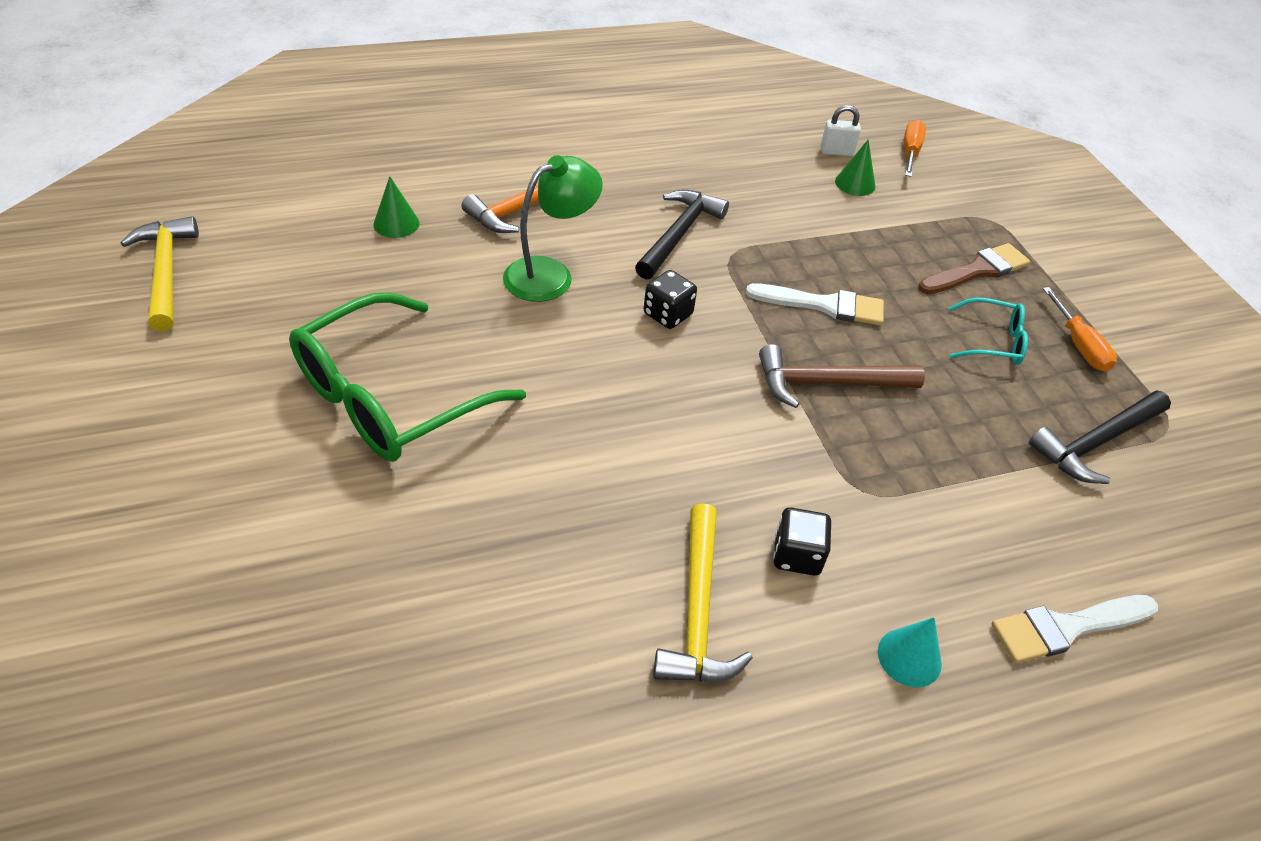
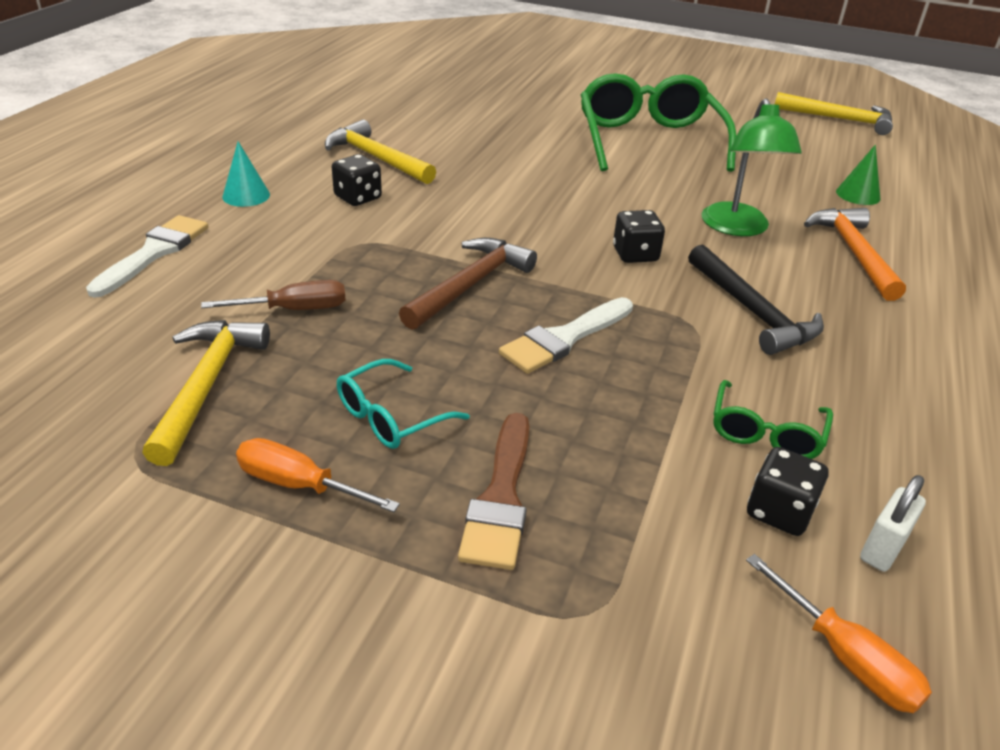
camera: 130 degrees right, 10 degrees down
green cone [835,139,876,196] -> black dice [747,447,828,536]
black hammer [1029,390,1171,484] -> yellow hammer [142,320,270,466]
none -> brown screwdriver [201,280,346,310]
none -> green glasses [714,380,833,459]

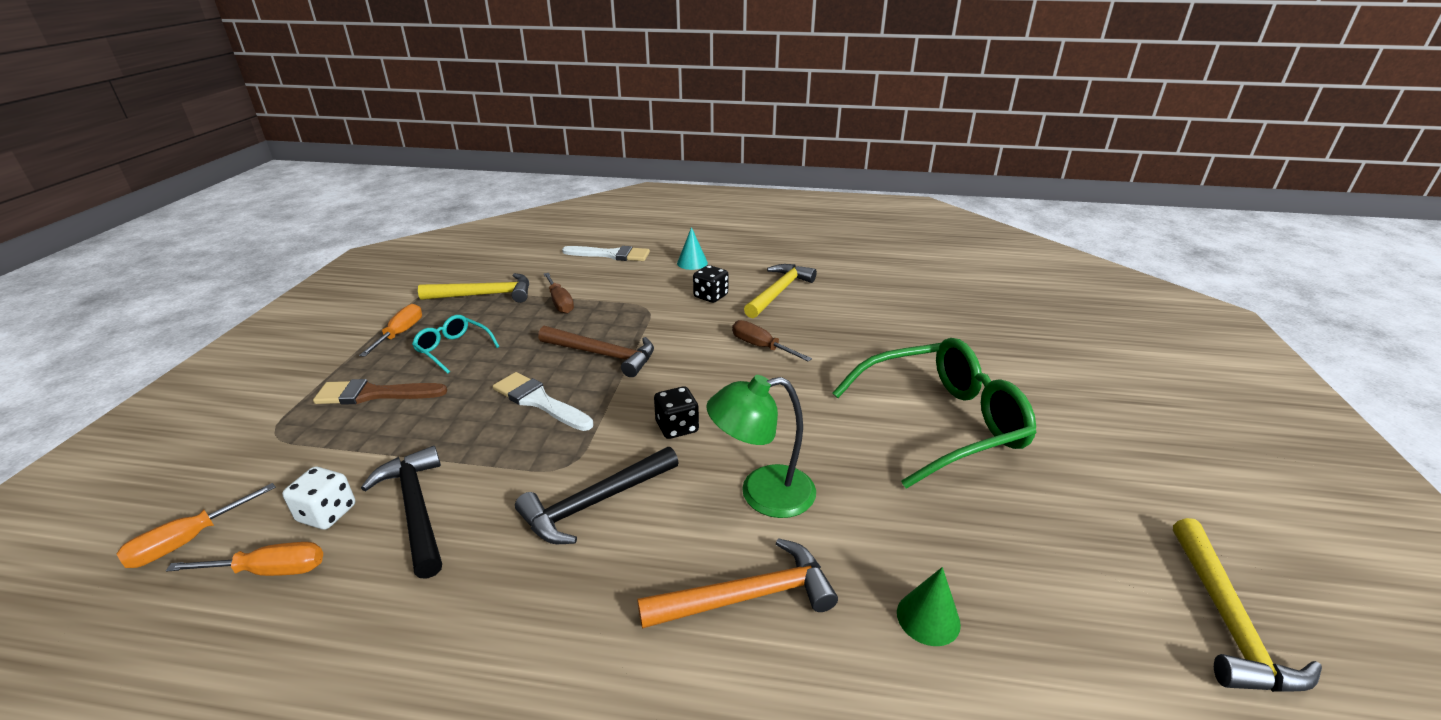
camera: 80 degrees right, 5 degrees down
green glasses [714,380,833,459] -> black hammer [361,446,442,579]
black dice [747,447,828,536] -> white dice [282,467,355,530]
white padlock [860,475,926,572] -> orange screwdriver [166,542,323,576]
none -> brown screwdriver [732,320,812,362]

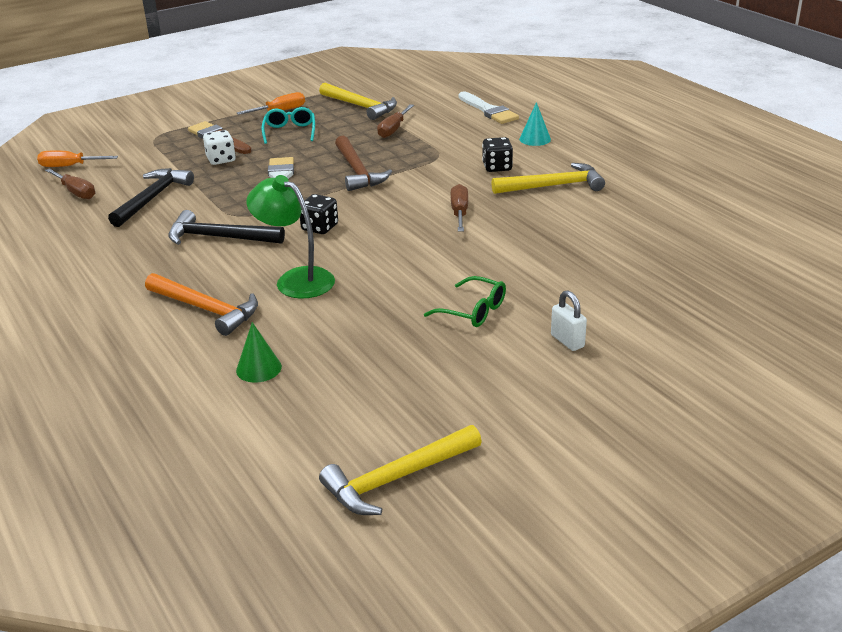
camera: 50 degrees right, 0 degrees up
orange screwdriver [166,542,323,576] -> brown screwdriver [45,168,95,199]
white dice [282,467,355,530] -> white dice moved to [203,130,236,165]
green glasses [832,338,1037,488] -> green glasses [424,276,506,327], size x0.48
none -> white padlock [551,290,587,351]

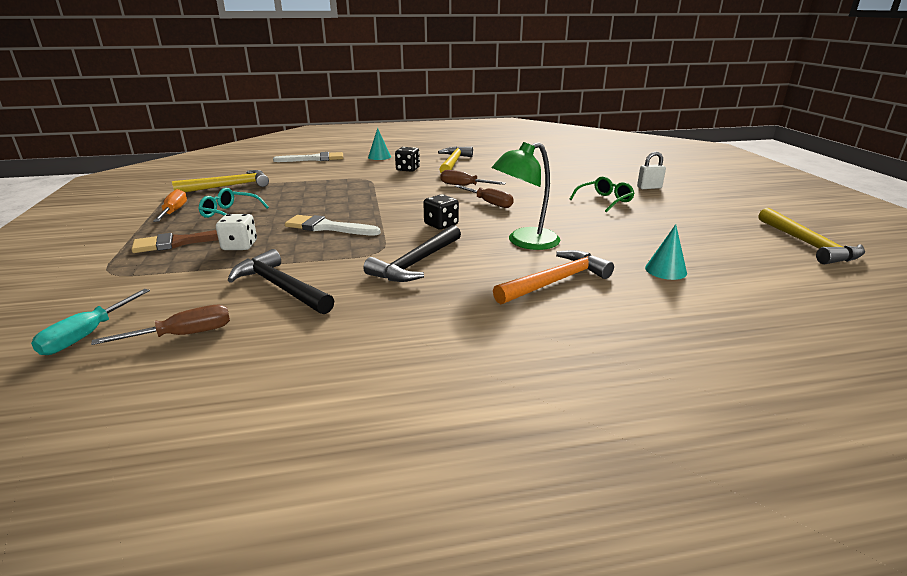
camera: 70 degrees left, 5 degrees down
orange screwdriver [37,151,118,167] -> turquoise screwdriver [31,289,150,355]
green cone [236,322,282,383] -> turquoise cone [645,224,687,280]
brown hammer [335,135,392,191] -> none
brown screwdriver [377,104,414,138] -> brown screwdriver moved to [455,185,514,208]

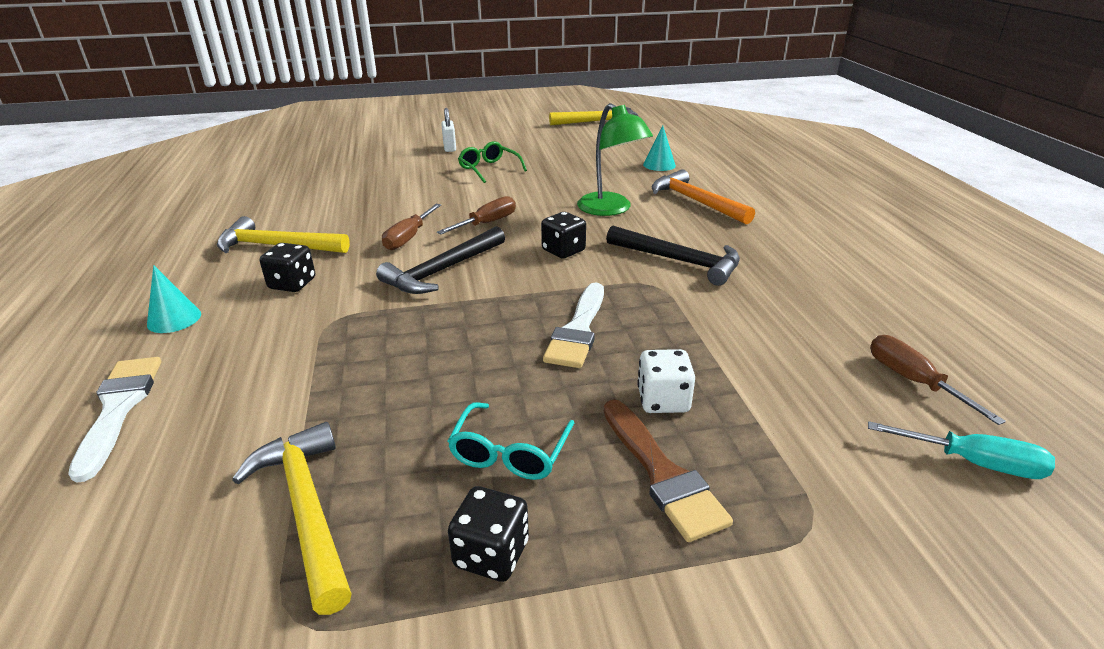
camera: 90 degrees left, 5 degrees up
orange screwdriver [153,189,187,222] -> black dice [448,486,529,582]
black hammer [228,249,334,314] -> black hammer moved to [376,226,505,294]

